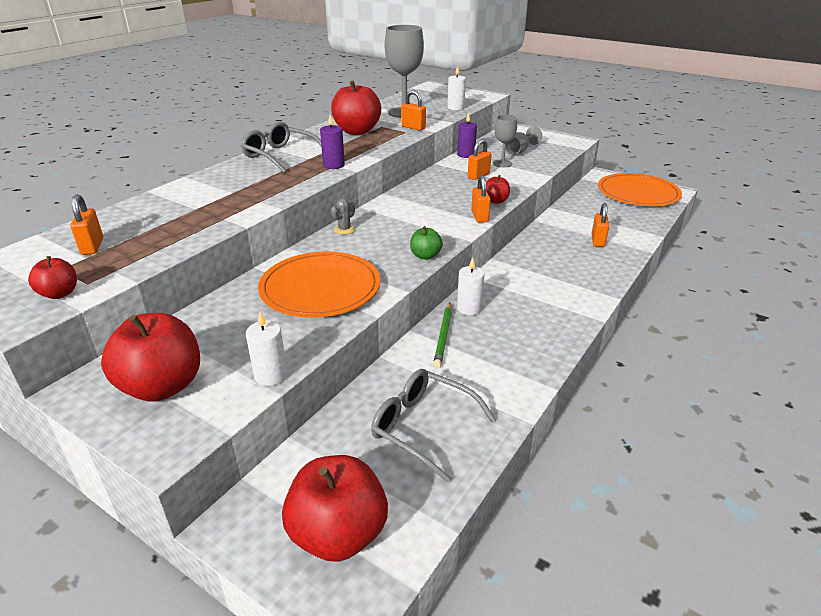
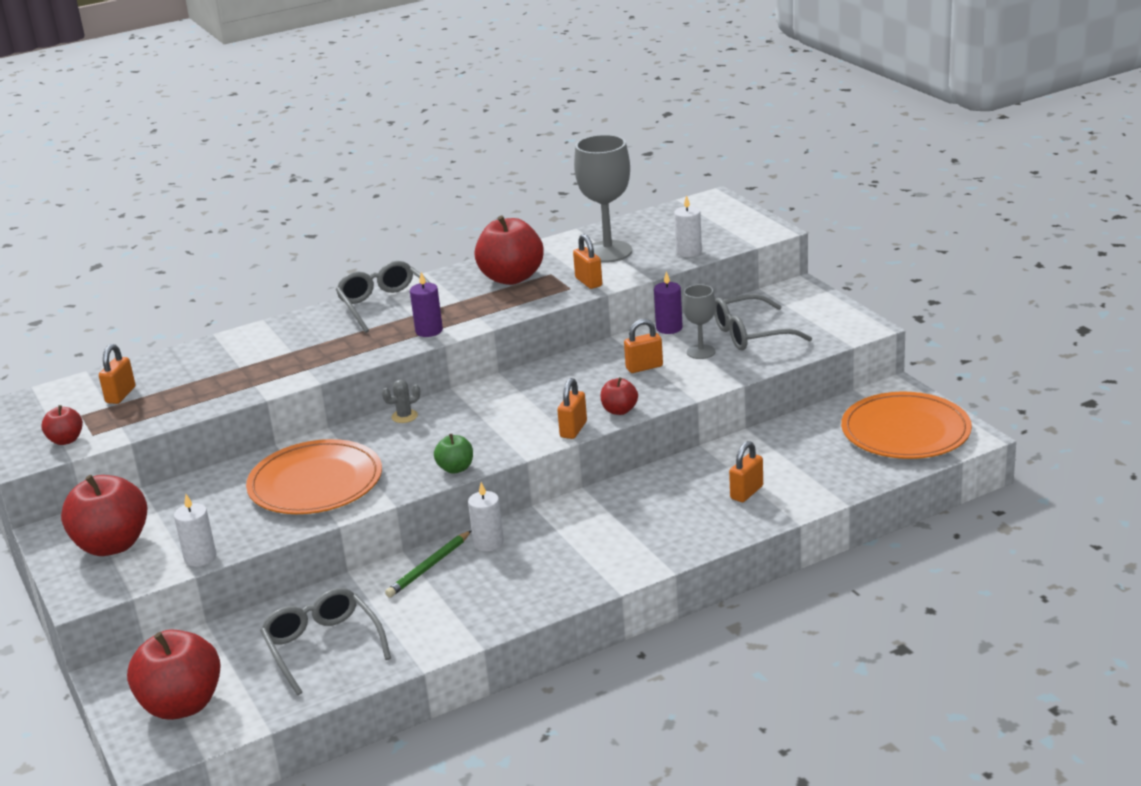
camera: 30 degrees right, 5 degrees down
grey goblet [505,126,542,155] -> grey glasses [714,294,812,350]

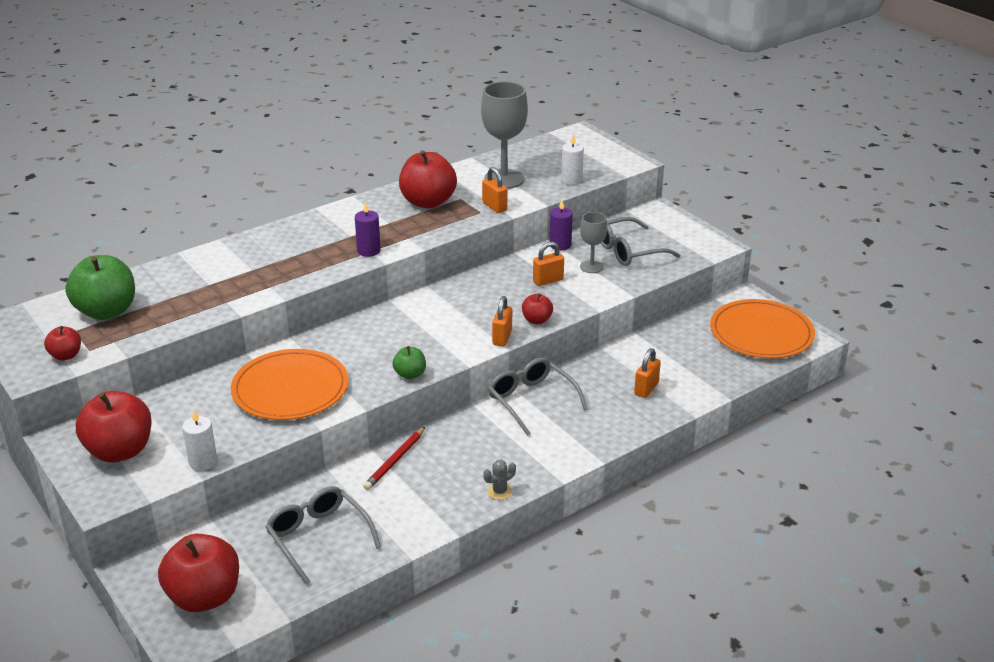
camera: 10 degrees left, 5 degrees up
orange padlock [99,344,136,404] -> green apple [65,255,135,320]
grey glasses [336,261,430,333] -> grey glasses moved to [488,357,588,436]
grey cactus [382,379,420,423] -> grey cactus moved to [483,460,516,500]
green pencil [385,530,472,598] -> red pencil [363,427,425,490]
white candle [468,482,504,551] -> none

